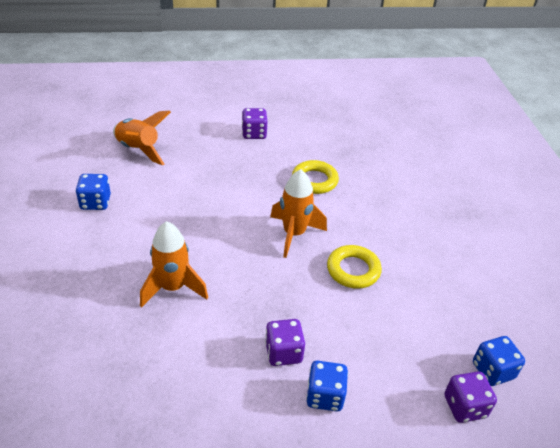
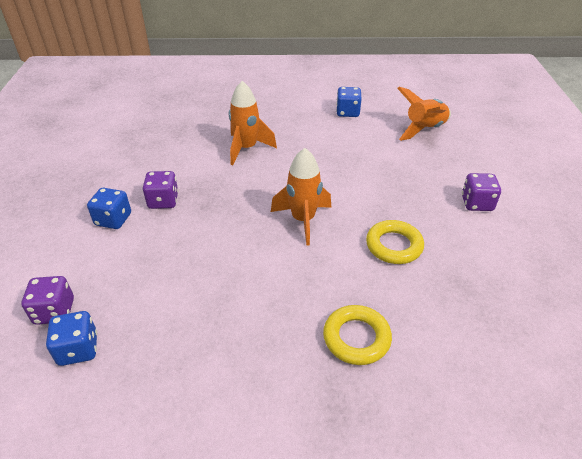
camera: 100 degrees right, 0 degrees up
yellow ring [327,245,382,289] -> yellow ring moved to [323,305,392,365]

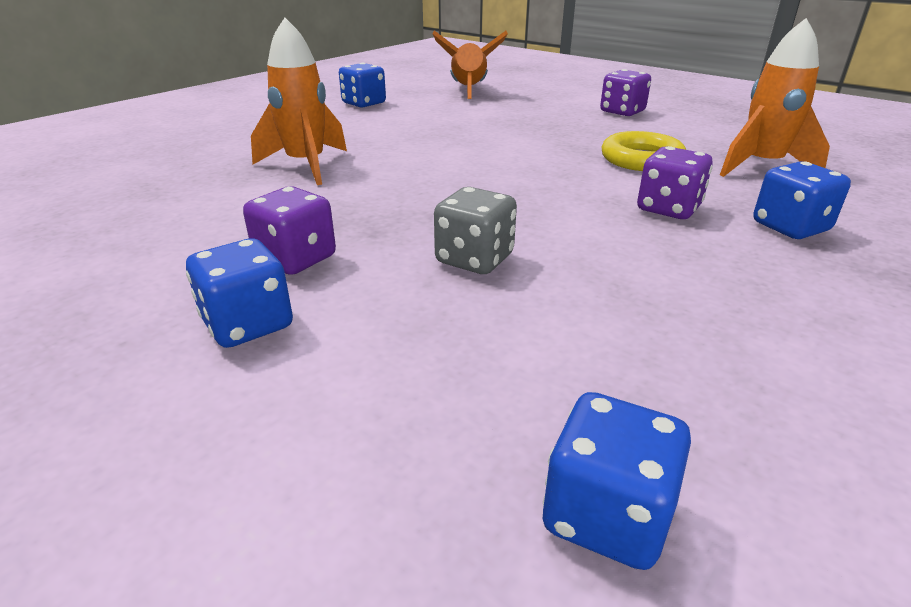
camera: 50 degrees left, 10 degrees down
purple dice [21,276,74,325] -> purple dice moved to [637,146,713,219]
orange rocket [271,148,331,246] -> orange rocket moved to [720,18,830,177]
yellow ring [323,305,392,365] -> blue dice [753,161,851,239]
none -> grey dice [434,187,517,274]

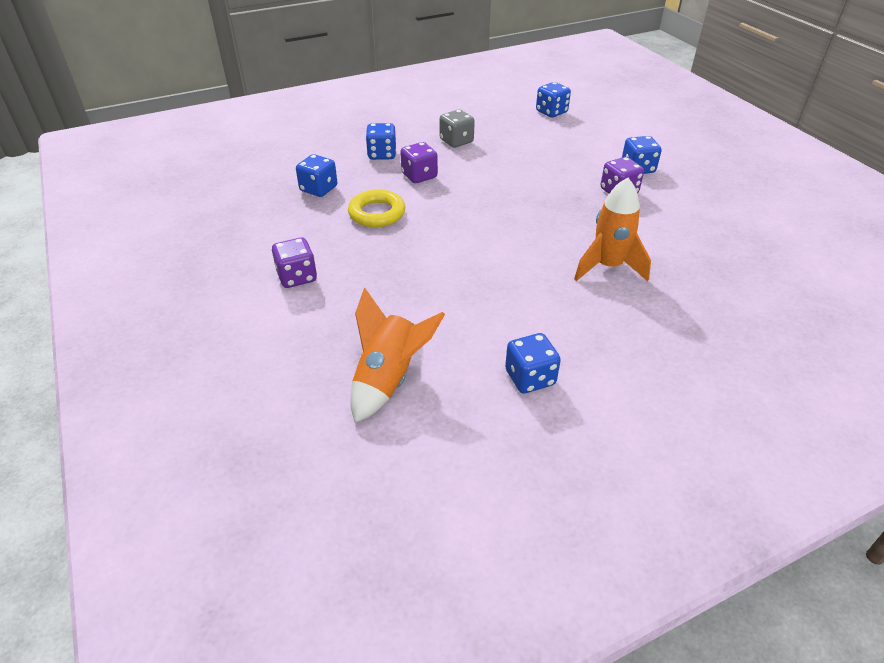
camera: 155 degrees left, 10 degrees up
grey dice [434,187,517,274] -> grey dice moved to [440,109,475,148]
orange rocket [720,18,830,177] -> blue dice [296,154,337,197]

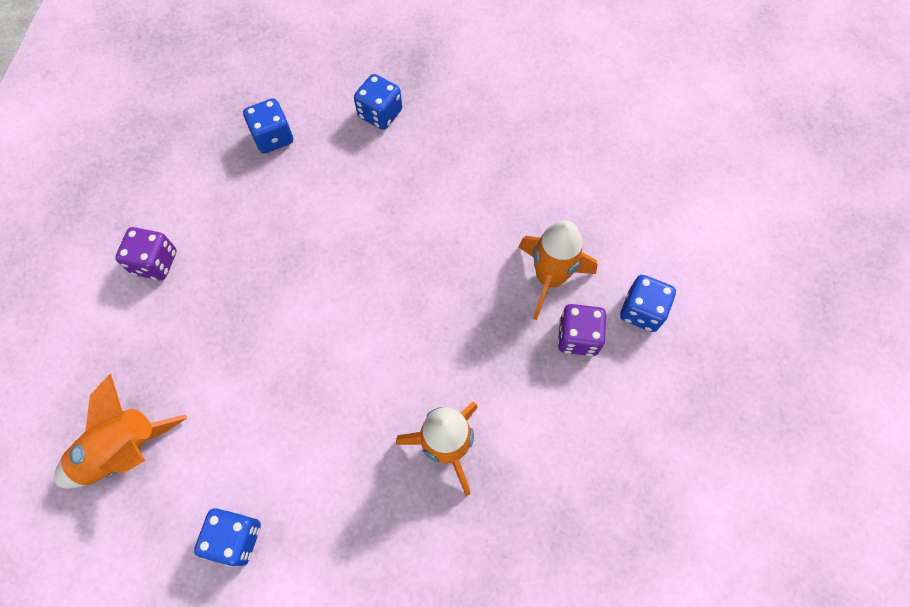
camera: 35 degrees right, 25 degrees up
yellow ring [348,189,405,227] -> none
purple dice [400,142,438,183] -> none
grey dice [440,109,475,148] -> none
blue dice [536,82,571,117] -> none
none -> orange rocket [518,221,598,320]

